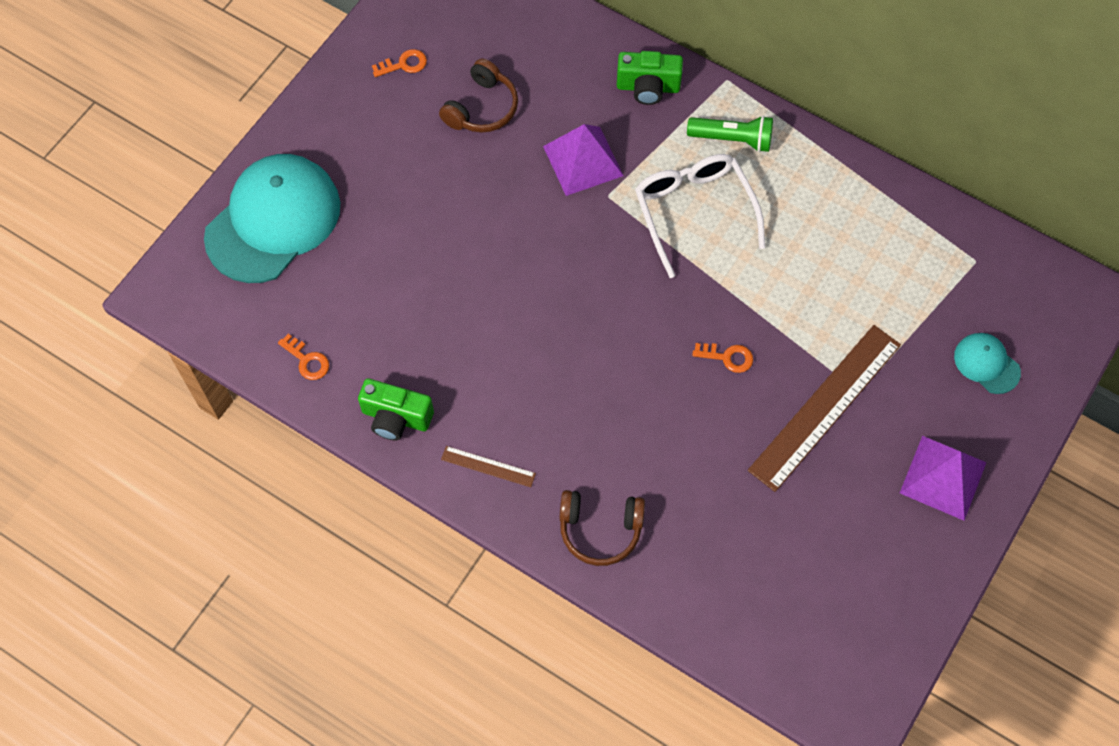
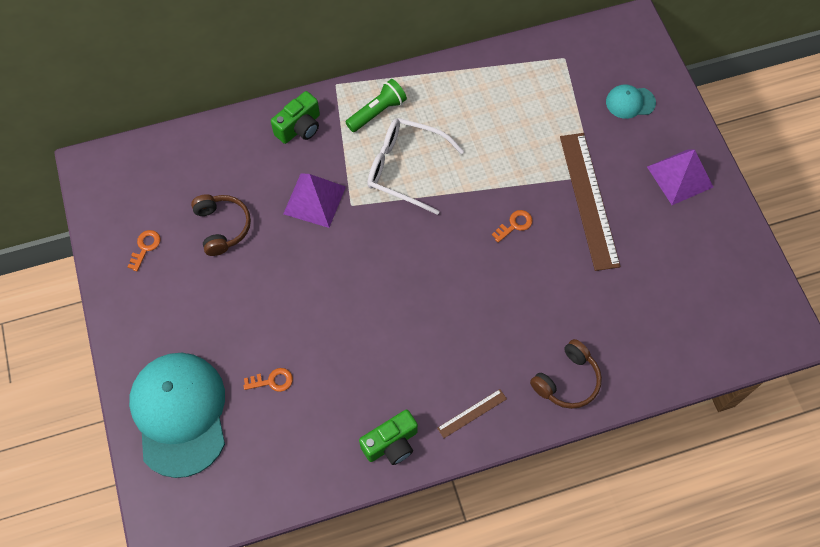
camera: 50 degrees left, 0 degrees up
orange key [278,334,329,380] -> orange key moved to [244,368,293,392]

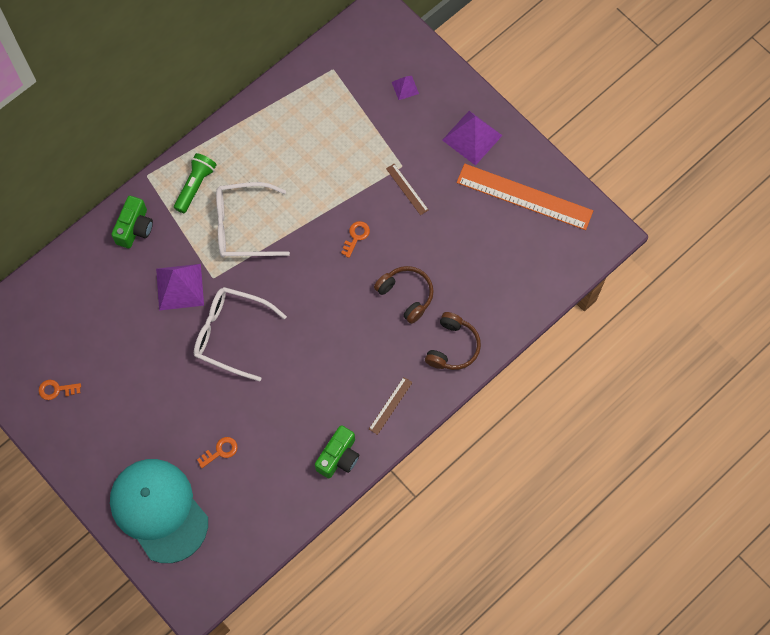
camera: 25 degrees left, 5 degrees up
orange key [128,230,160,271] -> orange key turned 90 degrees counterclockwise [39,380,81,400]
brown headphones [191,194,251,256] -> brown headphones moved to [374,266,434,324]
brown ruler [560,133,621,271] -> brown ruler [386,164,429,215], size x0.45
turquoise cap [606,84,656,119] -> purple pyramid [392,76,419,100]
none -> white glasses [194,287,287,382]
none -> orange ruler [457,164,593,230]

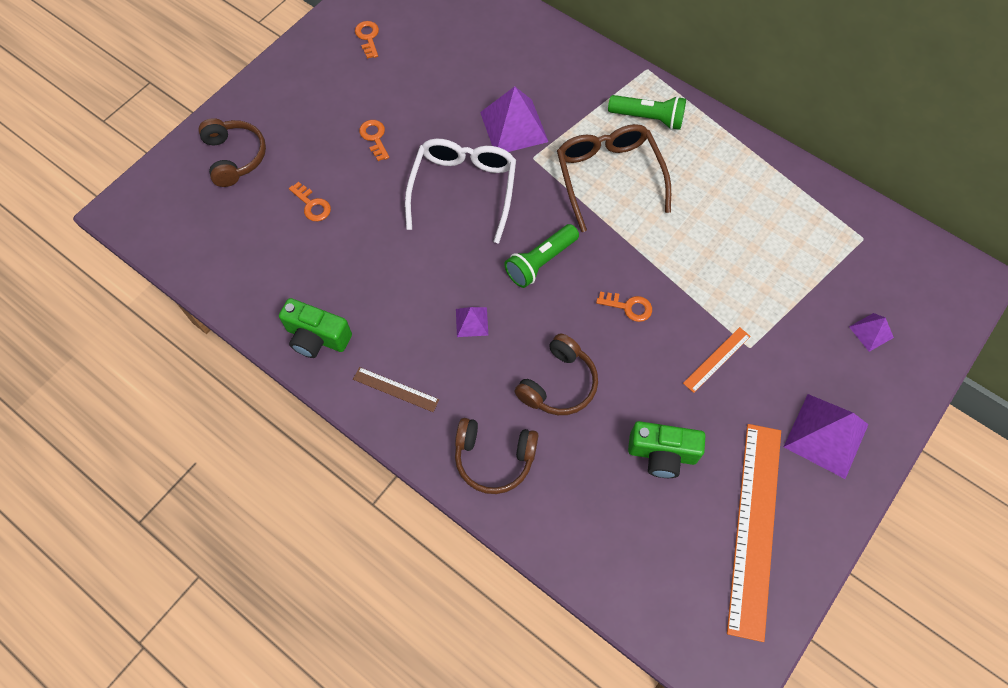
camera: 80 degrees right, 5 degrees down
turquoise cap [110,459,208,563] -> brown headphones [199,118,266,187]
green camera [111,196,153,248] -> green camera moved to [628,421,705,478]
white glasses [216,182,290,258] -> brown glasses [557,124,671,232]
brown ruler [386,164,429,215] -> orange ruler [683,327,751,393]
none -> orange key [359,120,389,161]
none -> purple pyramid [456,307,488,337]
none -> green flashlight [504,224,579,288]

